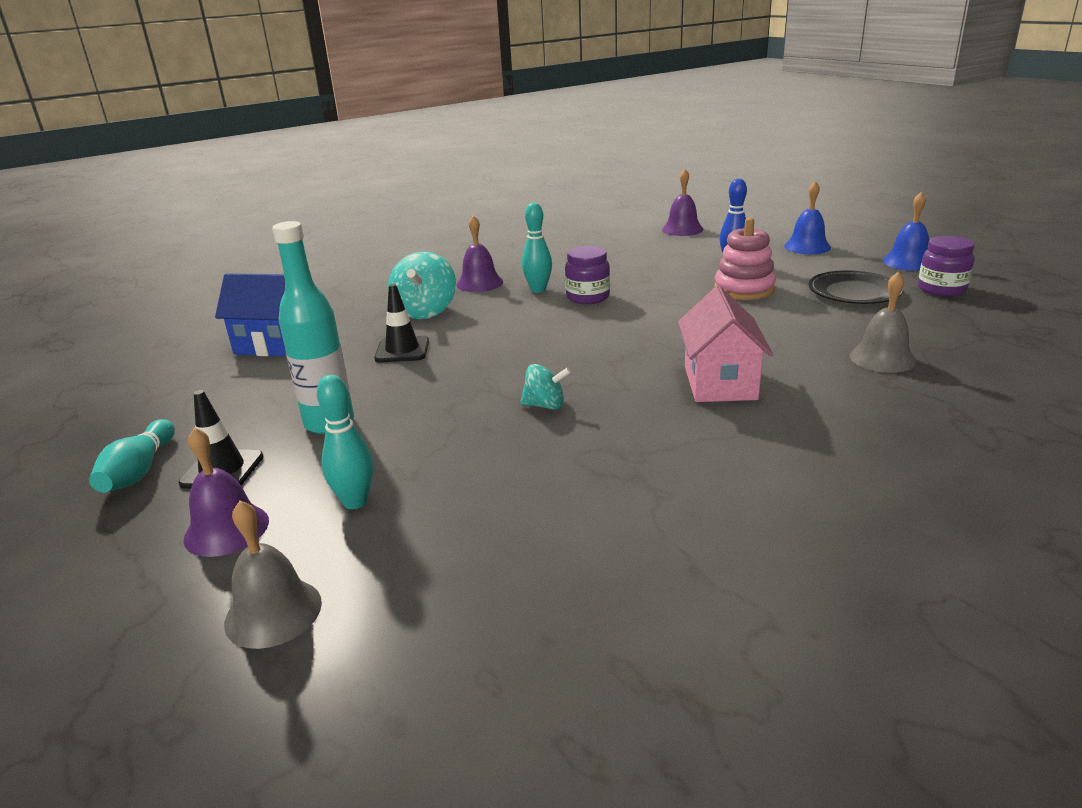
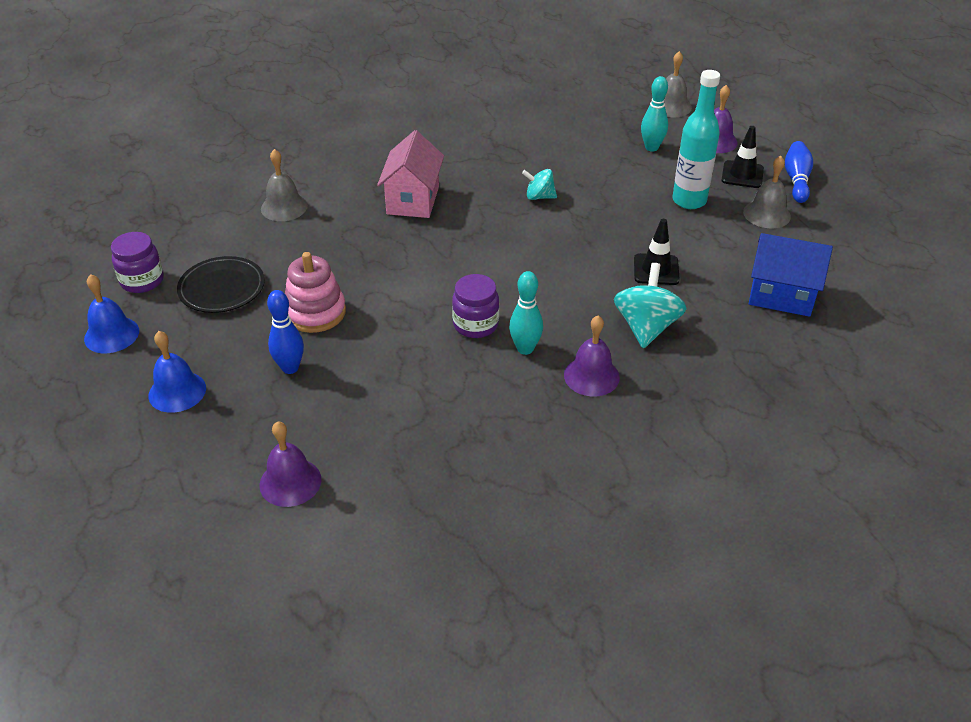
camera: 175 degrees left, 15 degrees up
turquoise bowling pin [89,419,175,493] -> blue bowling pin [785,141,813,203]
none -> grey bell [743,156,791,228]

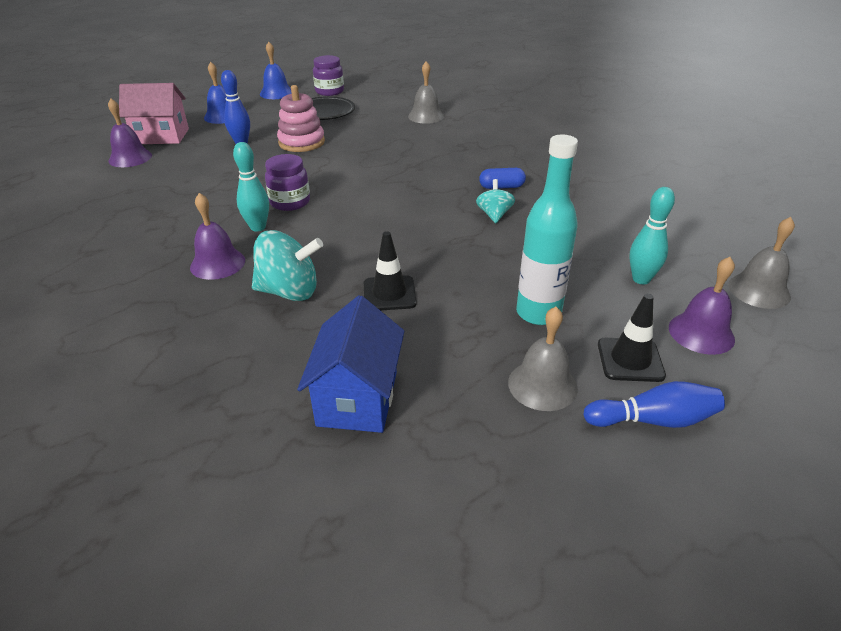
camera: 80 degrees right, 5 degrees down
pink house [377,130,444,218] -> pink house moved to [119,83,189,144]
none -> blue capsule [479,168,526,189]

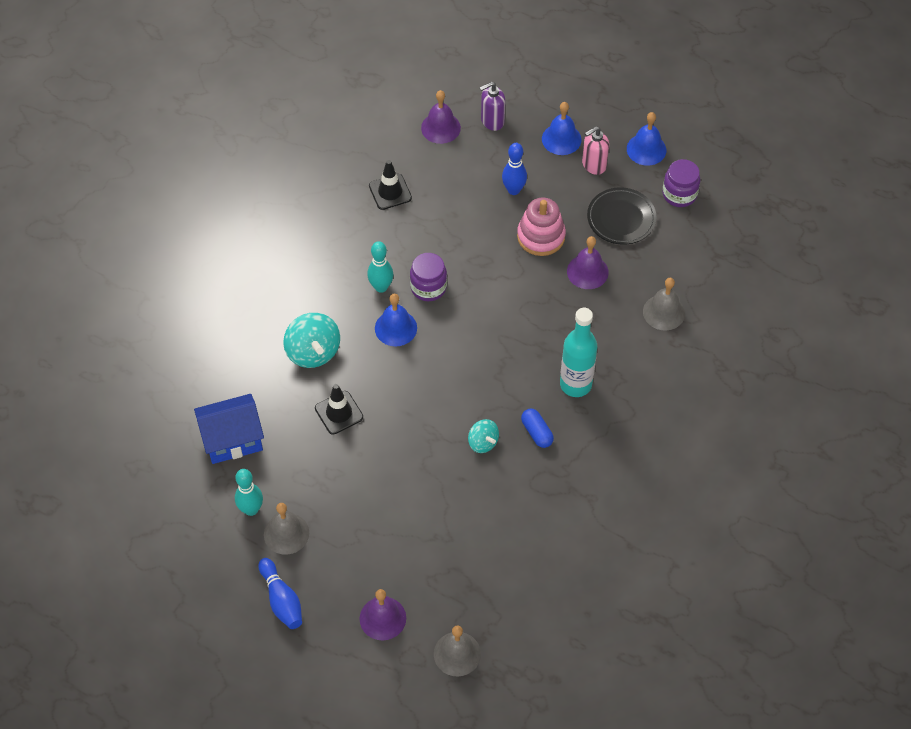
camera: 65 degrees right, 20 degrees up
pink house [119,83,189,144] -> purple soap dispenser [480,82,505,131]
purple bell [190,193,245,280] -> purple bell moved to [567,236,609,289]
turquoise spinning top [476,179,515,223] -> turquoise spinning top turned 75 degrees clockwise [468,419,499,453]
turquoise bottle [516,134,578,325] -> turquoise bottle moved to [560,308,597,397]
black traffic cone [598,294,666,382] -> black traffic cone moved to [369,160,412,210]
turquoise bowling pin [629,187,675,284] -> turquoise bowling pin moved to [235,469,263,516]
none -> blue bell [375,294,417,346]
none -> pink soap dispenser [582,126,609,175]

